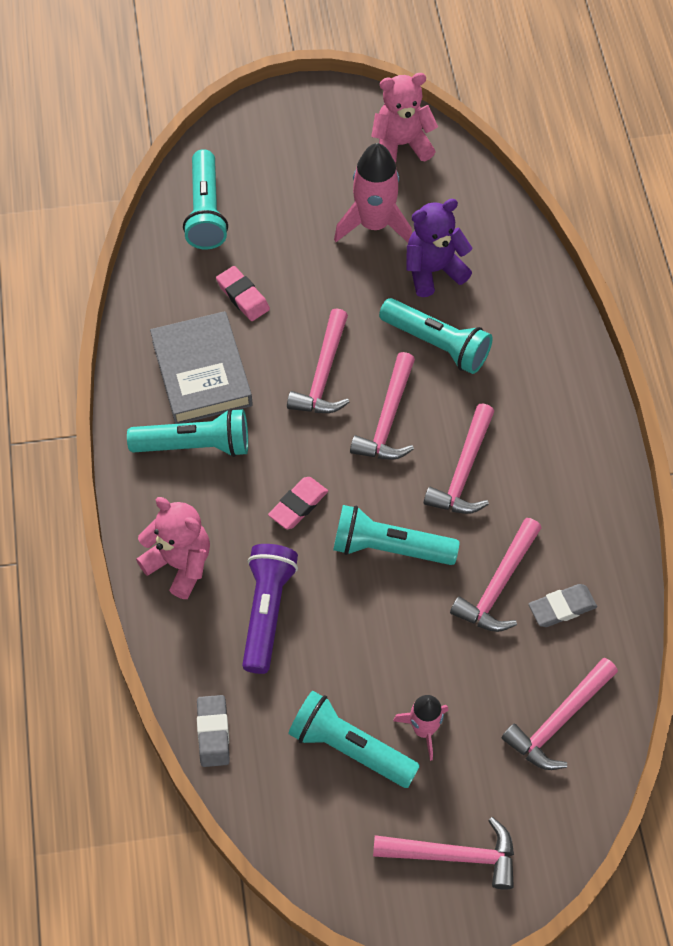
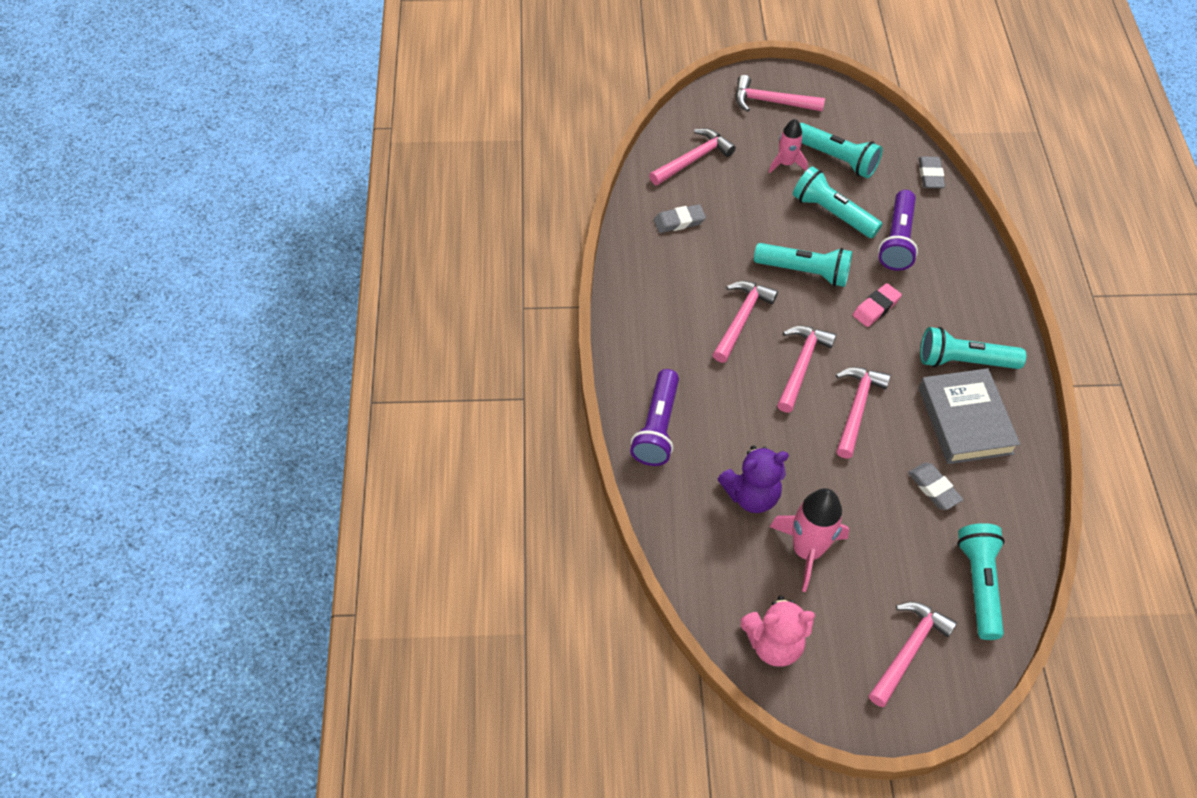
camera: 175 degrees left, 5 degrees down
pink teddy bear [136,497,210,599] -> none
pink eraser [216,266,270,321] -> grey eraser [908,463,963,510]
turquoise flashlight [379,298,493,374] -> turquoise flashlight moved to [793,166,882,238]
pink hammer [450,518,541,632] -> pink hammer moved to [869,602,957,707]
none -> purple flashlight [630,369,679,466]

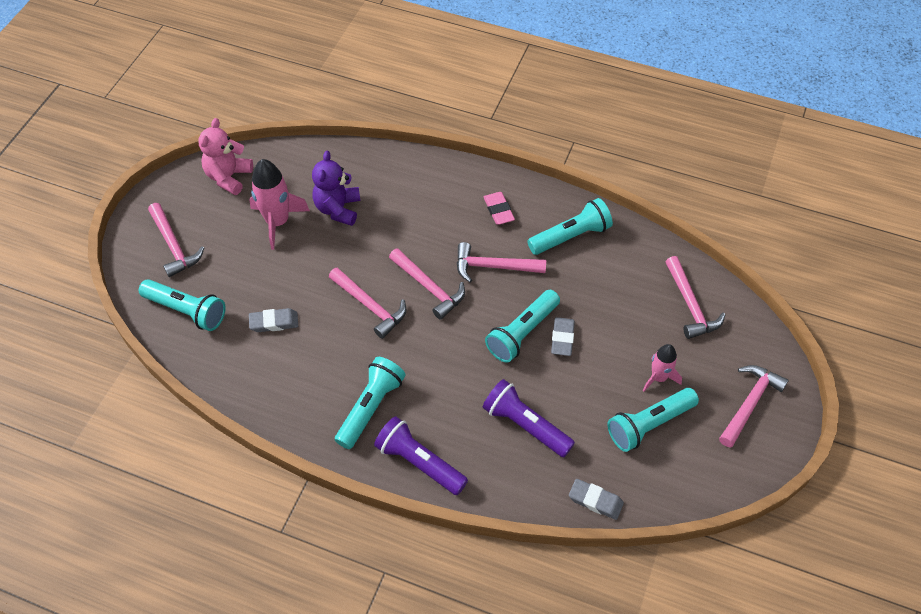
camera: 115 degrees right, 0 degrees up
purple flashlight [630,369,679,466] -> purple flashlight moved to [374,416,468,495]
grey eraser [654,204,706,233] -> grey eraser moved to [551,317,575,356]
pink hammer [713,281,778,363] -> pink hammer turned 135 degrees clockwise [457,242,546,282]
turquoise flashlight [793,166,882,238] -> turquoise flashlight moved to [527,198,613,255]
pink eraser [853,283,902,327] -> pink eraser moved to [484,192,515,225]
grey book [919,368,1020,464] -> none

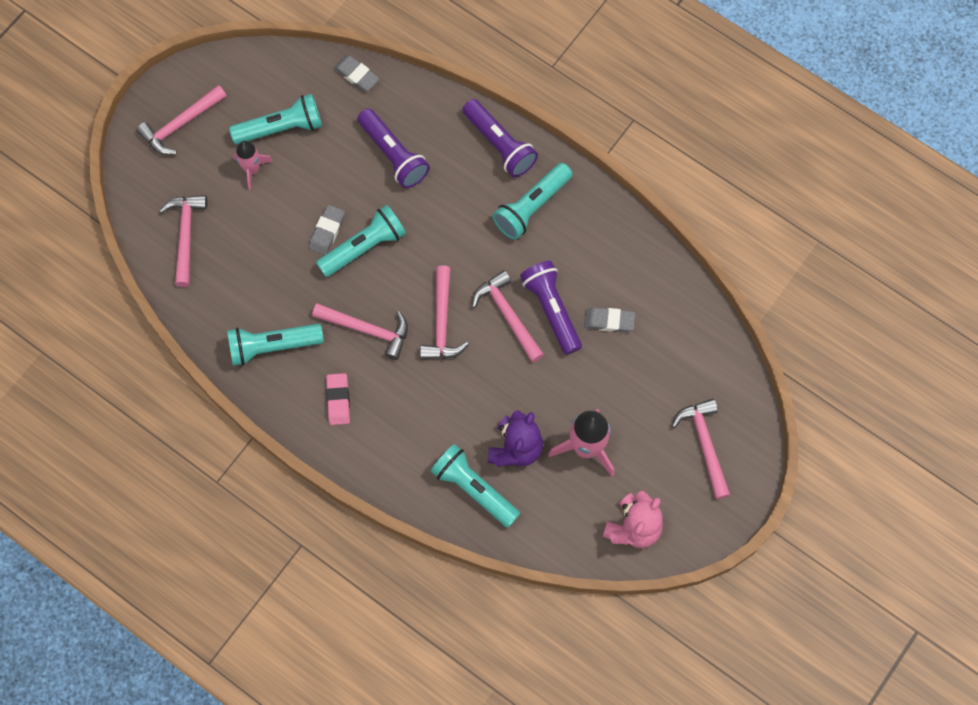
camera: 165 degrees left, 15 degrees up
turquoise flashlight [139,279,226,331] -> turquoise flashlight moved to [431,444,520,528]
pink hammer [389,248,465,320] -> pink hammer turned 150 degrees counterclockwise [420,265,469,359]
none -> purple flashlight [520,261,582,355]

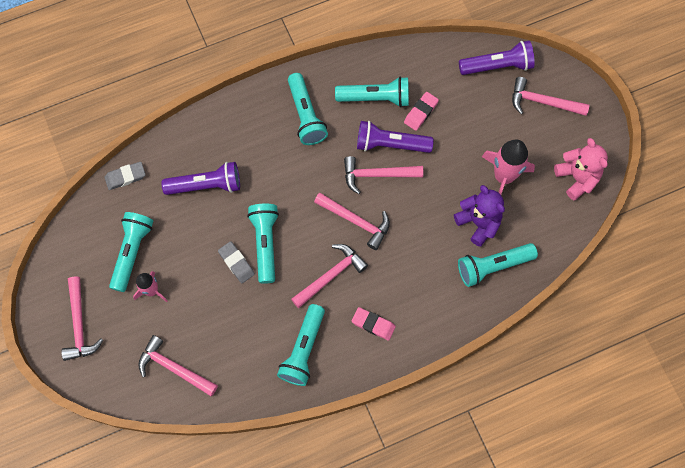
camera: 60 degrees left, 0 degrees up
purple flashlight [462,99,538,177] -> purple flashlight moved to [459,41,535,75]
grey eraser [584,307,635,332] -> pink eraser [404,92,439,131]
none -> turquoise flashlight [335,77,409,107]

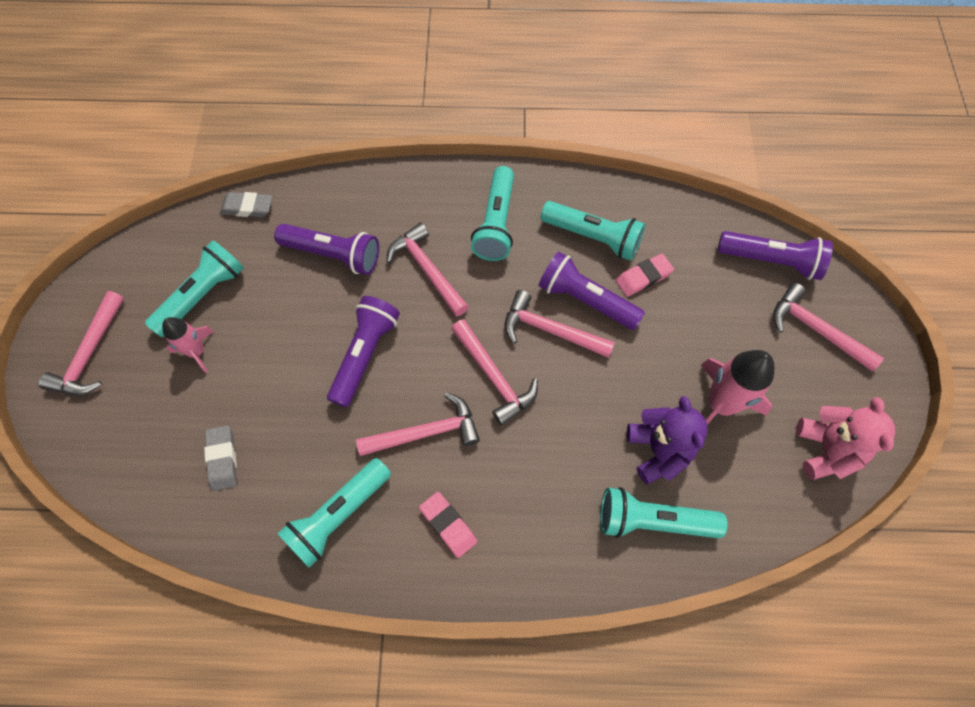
camera: 25 degrees right, 5 degrees down
pink hammer [138,335,218,396] -> pink hammer moved to [386,223,469,316]
grey eraser [218,241,255,283] -> grey eraser moved to [204,425,237,491]
turquoise flashlight [247,203,279,284] -> purple flashlight [327,296,400,407]

